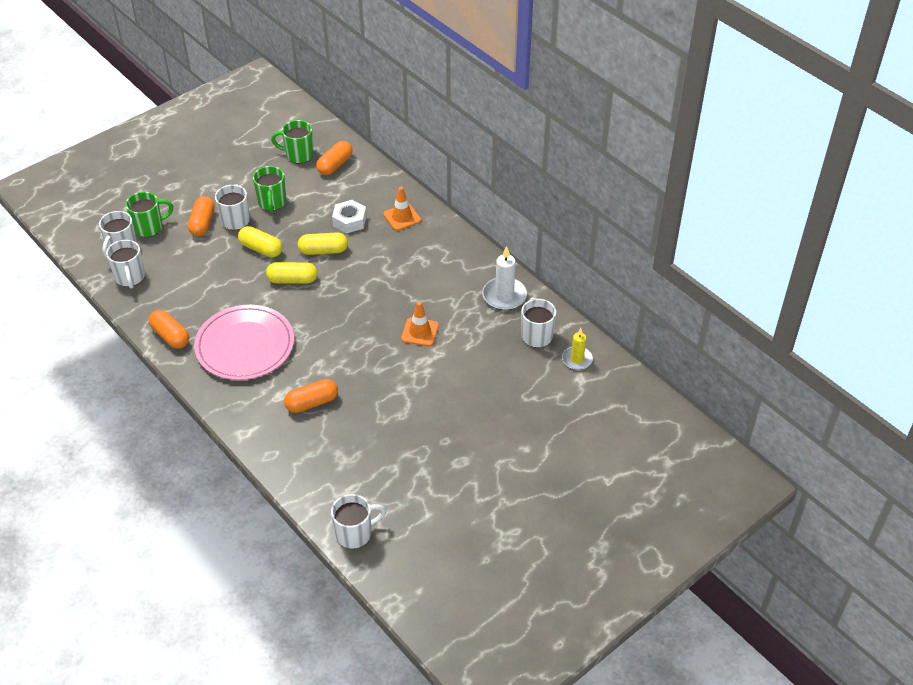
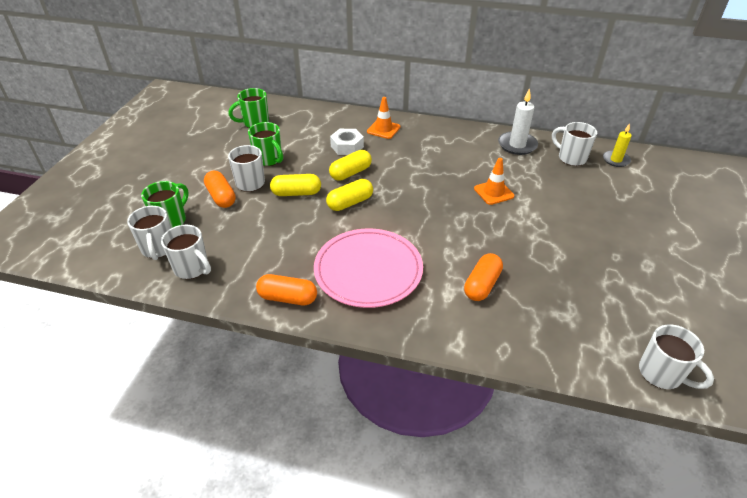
camera: 35 degrees left, 5 degrees down
orange capsule [316,141,353,175] -> none
white mug [331,494,386,549] -> white mug turned 105 degrees clockwise [639,324,714,389]

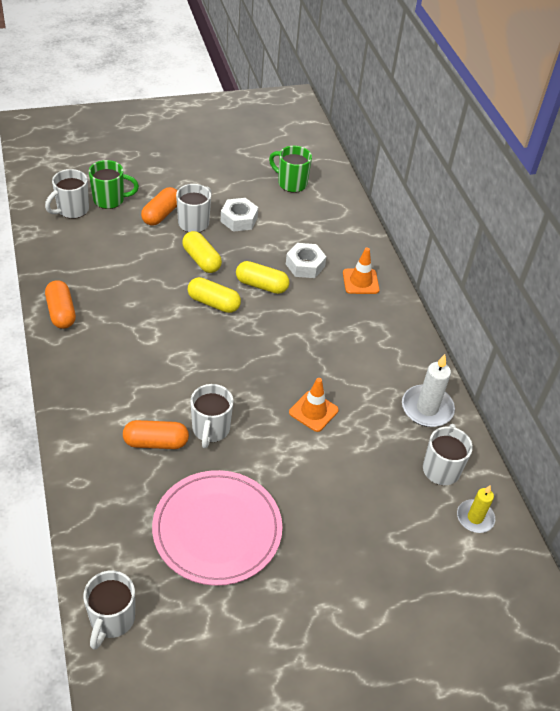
camera: 55 degrees right, 5 degrees up
white mug [161,225,211,279] -> white mug moved to [190,384,233,448]
green mug [248,122,283,166] -> white nut [221,198,258,232]
pink plate [314,229,423,308] -> pink plate moved to [152,470,282,586]

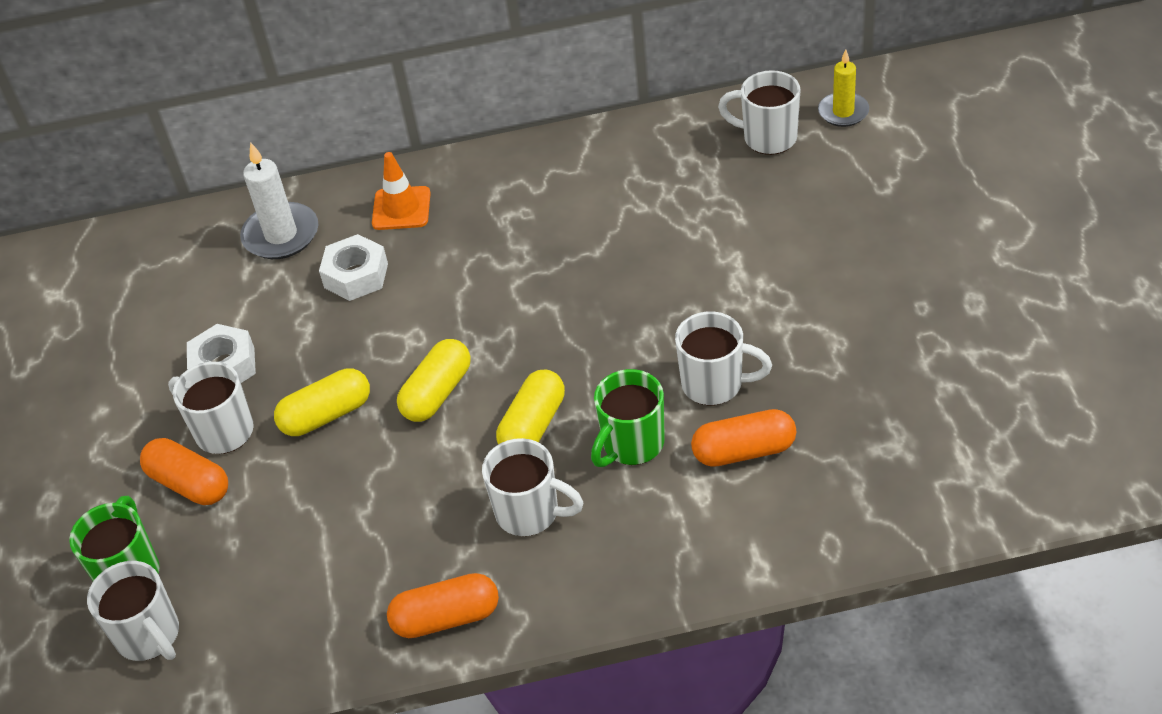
camera: 75 degrees left, 0 degrees up
white mug [83,571,135,650] -> white mug moved to [482,438,584,536]
orange capsule [123,420,189,449] -> orange capsule turned 75 degrees clockwise [691,409,796,467]
pink plate [152,470,282,586] -> none
yellow capsule [236,261,290,294] -> yellow capsule moved to [496,370,565,444]
green mug [269,146,312,193] -> green mug moved to [591,369,665,467]
orange traffic cone [289,378,339,432] -> none
white candle [402,354,455,427] -> white candle moved to [240,142,318,259]

